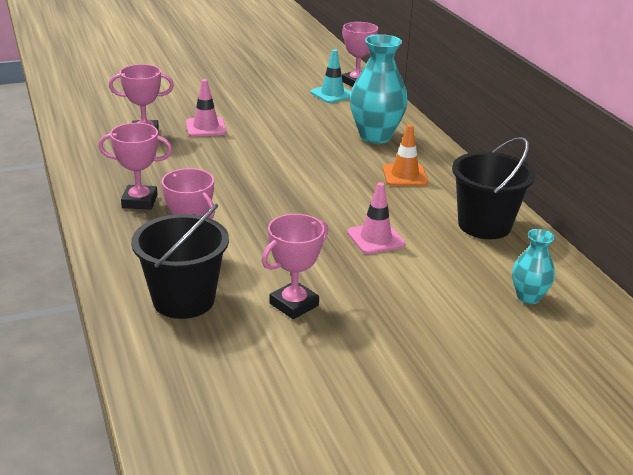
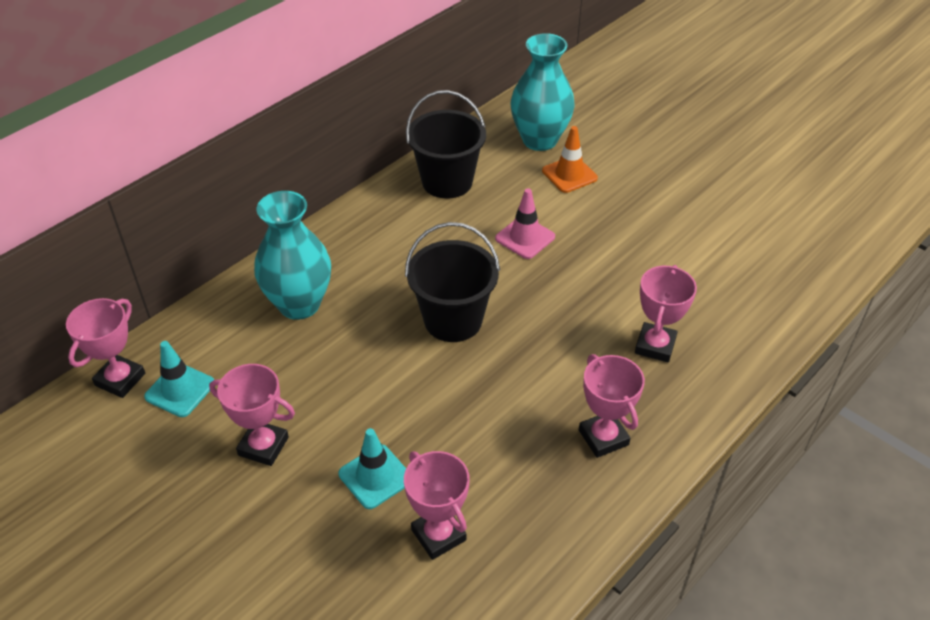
camera: 115 degrees left, 15 degrees up
black bucket [131,204,229,319] -> black bucket moved to [405,222,500,342]
pink traffic cone [186,79,227,137] -> turquoise traffic cone [338,428,406,509]
pink trophy [262,214,328,319] -> pink trophy moved to [209,364,295,466]
orange traffic cone [383,124,428,186] -> orange traffic cone moved to [542,126,598,193]
turquoise vase [512,229,555,304] -> turquoise vase [511,33,574,151], size x1.85

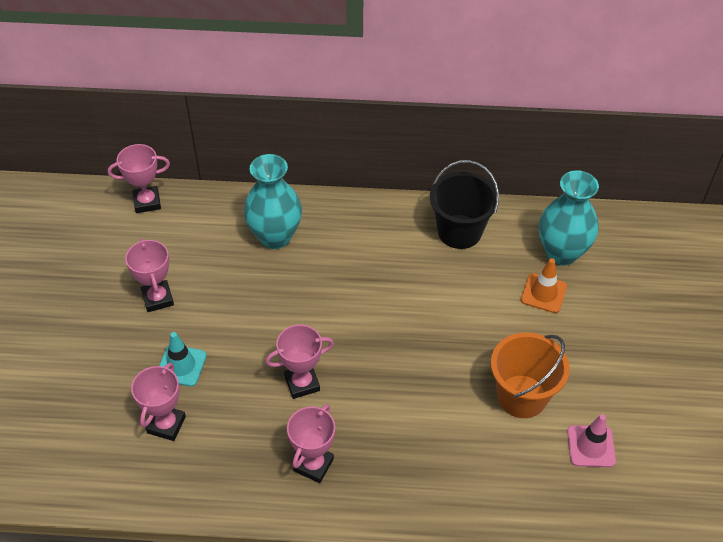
camera: 50 degrees right, 5 degrees up
turquoise traffic cone [144,341,214,417] -> none
black bucket [405,222,500,342] -> none
pink traffic cone [495,188,555,259] -> pink traffic cone moved to [567,414,616,467]
pink trophy [635,265,697,362] -> pink trophy moved to [265,325,334,399]
none -> orange bucket [491,332,570,418]

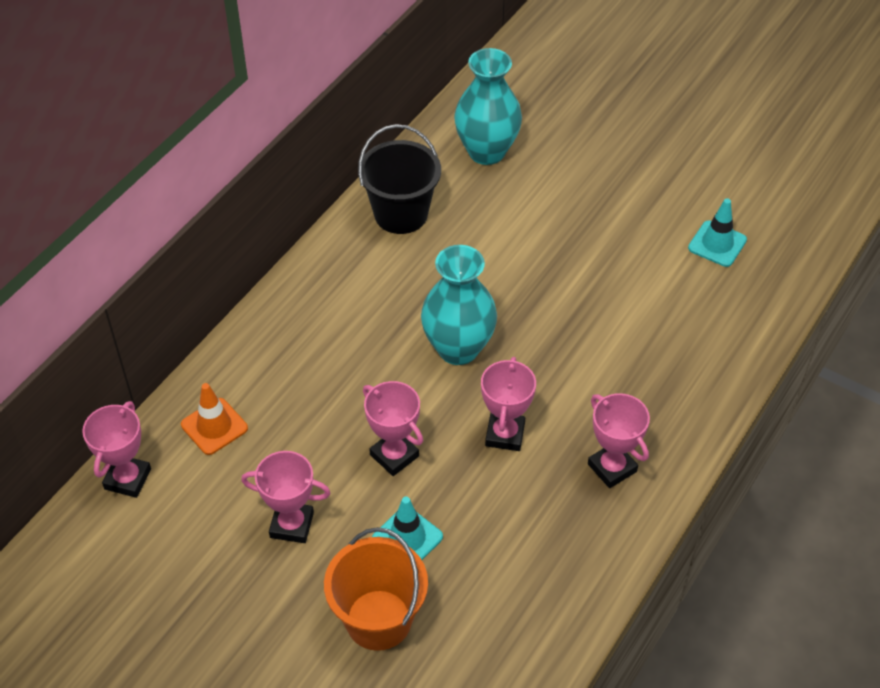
camera: 60 degrees left, 0 degrees up
pink trophy [131,363,186,441] -> pink trophy moved to [363,381,423,476]
turquoise vase [244,154,302,249] -> turquoise vase moved to [421,245,497,365]
orange bucket [491,332,570,418] -> orange bucket moved to [324,527,428,651]
orange traffic cone [521,258,567,313] -> orange traffic cone moved to [181,383,248,455]
pink traffic cone [567,414,616,467] -> turquoise traffic cone [688,199,747,267]

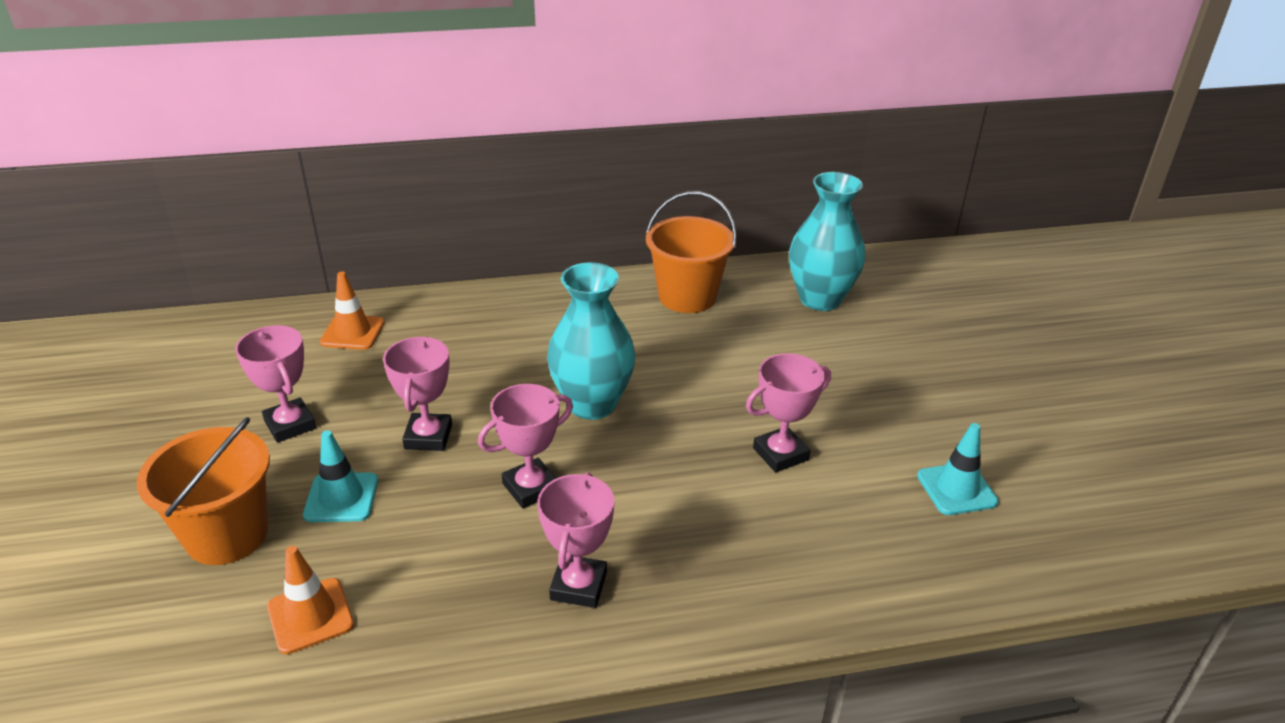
camera: 45 degrees right, 15 degrees down
pink trophy [82,401,151,498] -> pink trophy moved to [746,353,831,472]
black bucket [358,124,441,234] -> orange bucket [646,191,737,313]
none -> orange traffic cone [267,546,354,654]

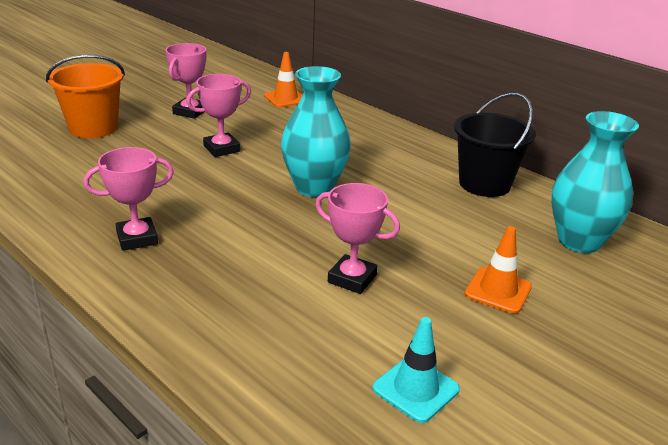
camera: 55 degrees right, 5 degrees down
orange traffic cone [267,546,354,654] -> orange traffic cone moved to [465,226,532,314]
turquoise traffic cone [303,430,378,522] -> none
pink trophy [478,384,573,508] -> none
orange bucket [646,191,737,313] -> black bucket [454,93,536,197]

